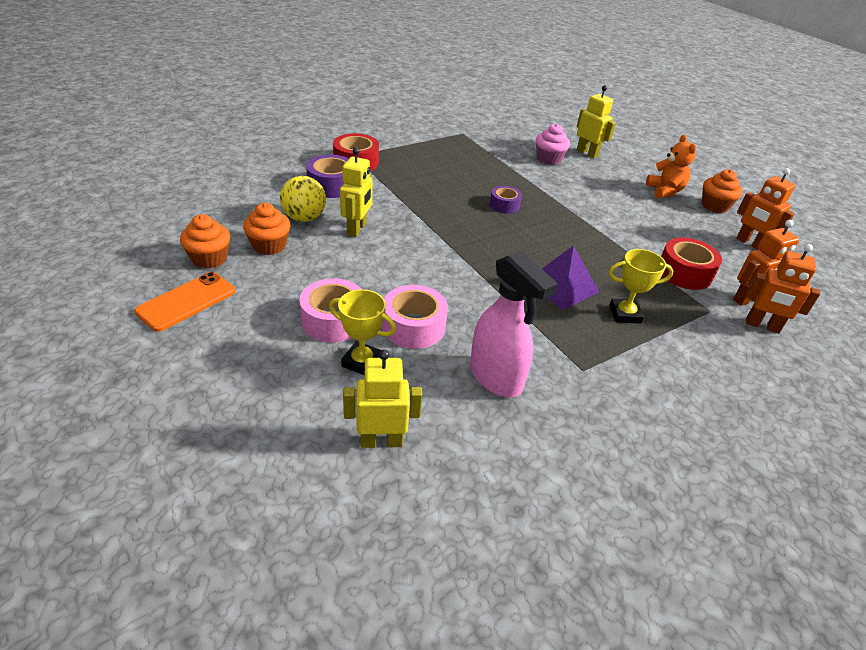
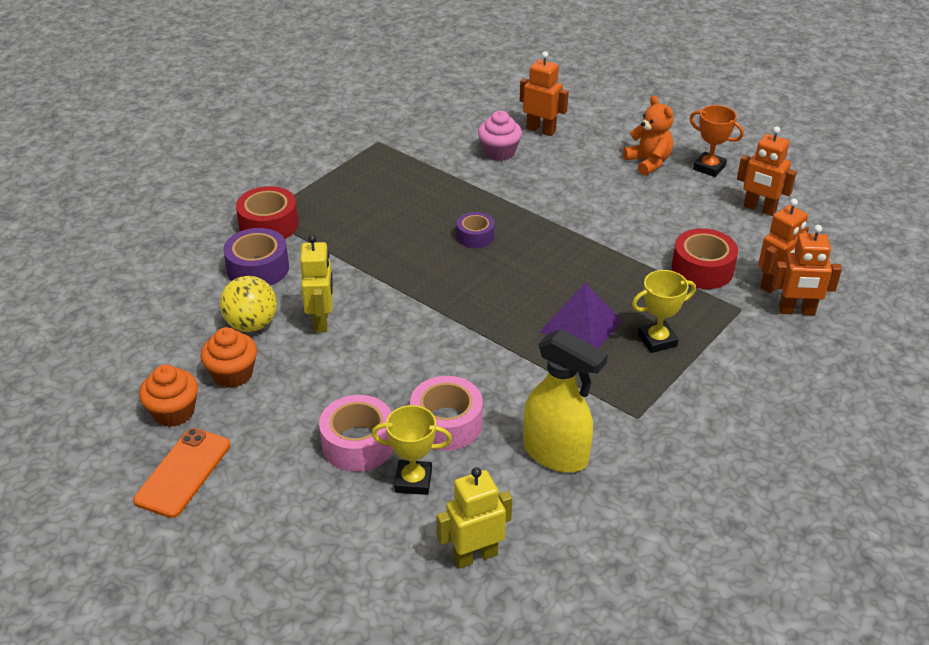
camera: 15 degrees left, 0 degrees up
pink spray bottle [470,251,558,397] -> yellow spray bottle [523,329,608,473]
yellow robot [577,85,616,159] -> orange robot [520,51,569,136]
orange cupcake [702,169,742,213] -> orange trophy [689,105,744,177]

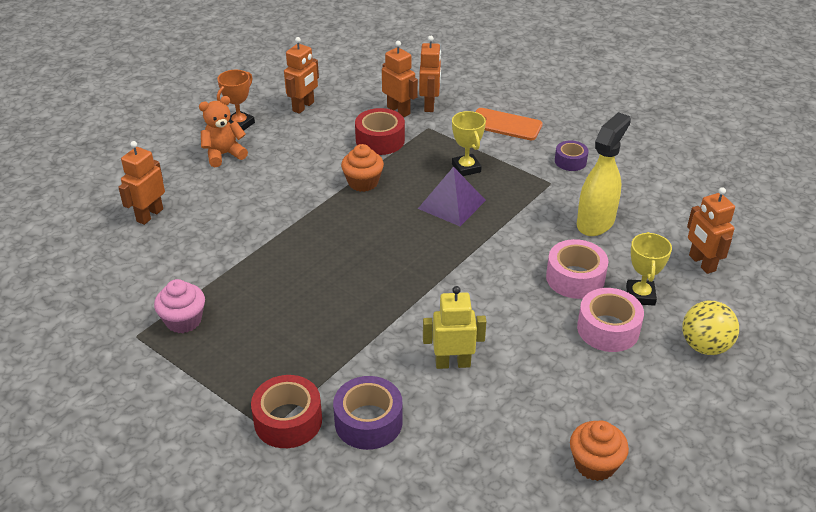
camera: 90 degrees left, 0 degrees up
orange phone [133,428,230,518] -> orange phone moved to [475,108,543,140]
orange cupcake [200,327,257,388] -> orange cupcake moved to [341,144,384,192]
yellow ball [220,276,277,332] -> yellow ball moved to [682,301,739,355]
yellow robot [436,467,512,569] -> orange robot [687,187,735,274]
purple tape [457,212,494,248] -> purple tape moved to [555,140,588,171]
pink cupcake [478,111,522,161] -> pink cupcake moved to [154,279,205,333]

